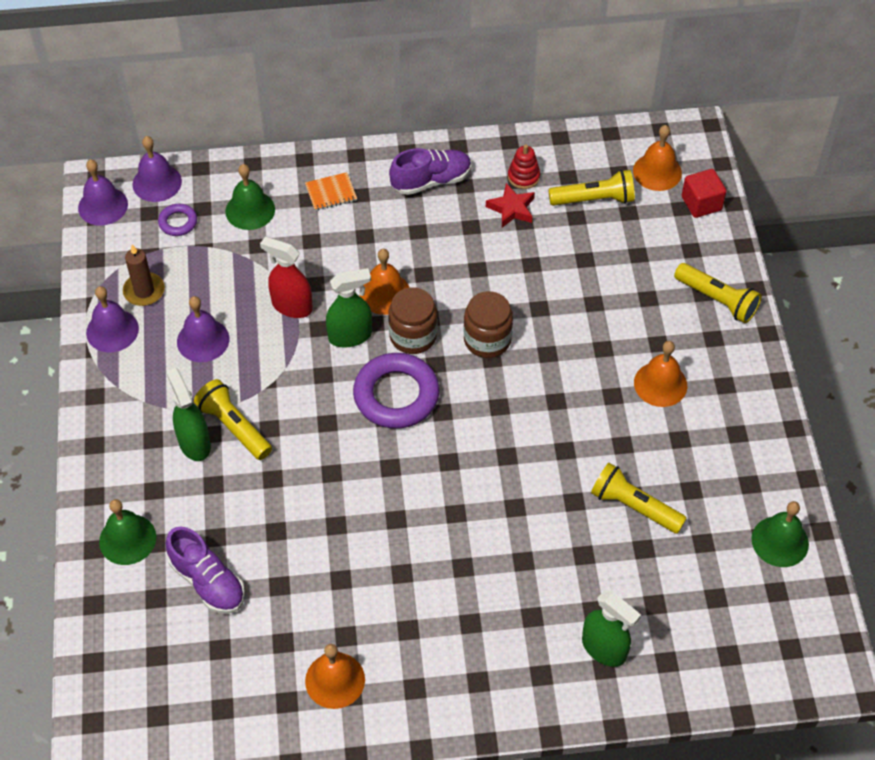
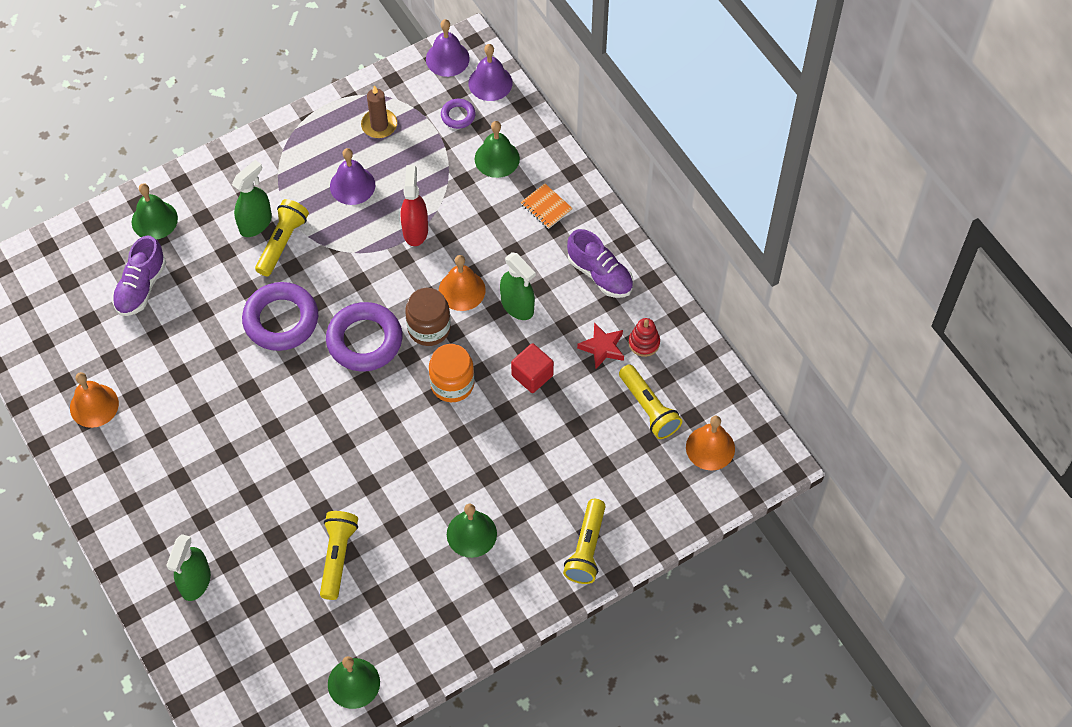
camera: 65 degrees right, 5 degrees up
purple bell [86,286,139,352] -> none
green spray bottle [326,268,372,348] -> green spray bottle moved to [500,252,536,320]
brown jar [463,291,513,358] -> orange jar [429,344,474,402]
orange bell [634,341,687,407] -> green bell [447,504,497,558]
red cube [682,169,727,218] -> red cube moved to [511,343,554,393]
none -> purple ring [242,282,318,351]

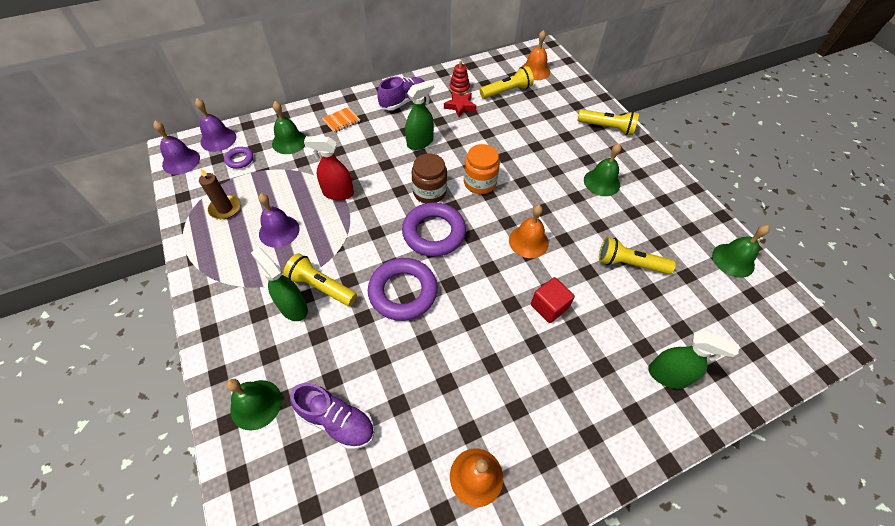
camera: 85 degrees left, 5 degrees down
orange bell [439,255,486,311] -> orange bell moved to [509,205,549,258]
red cube [511,343,554,393] -> red cube moved to [531,277,575,323]

